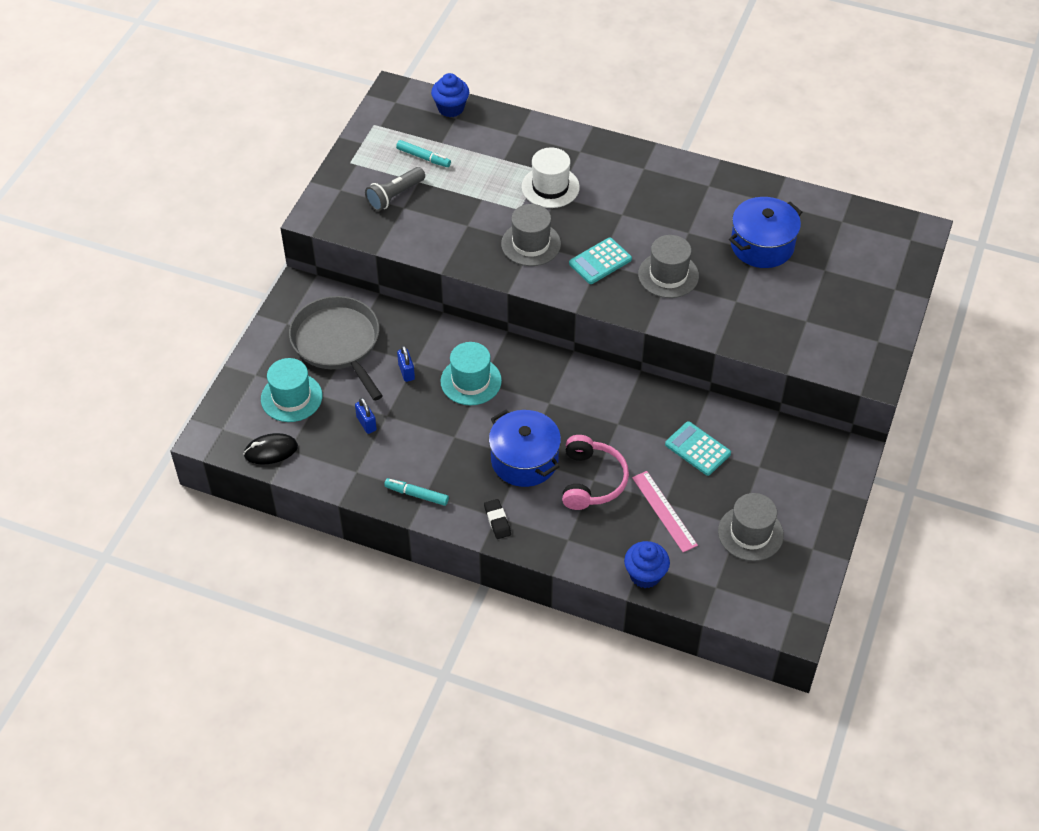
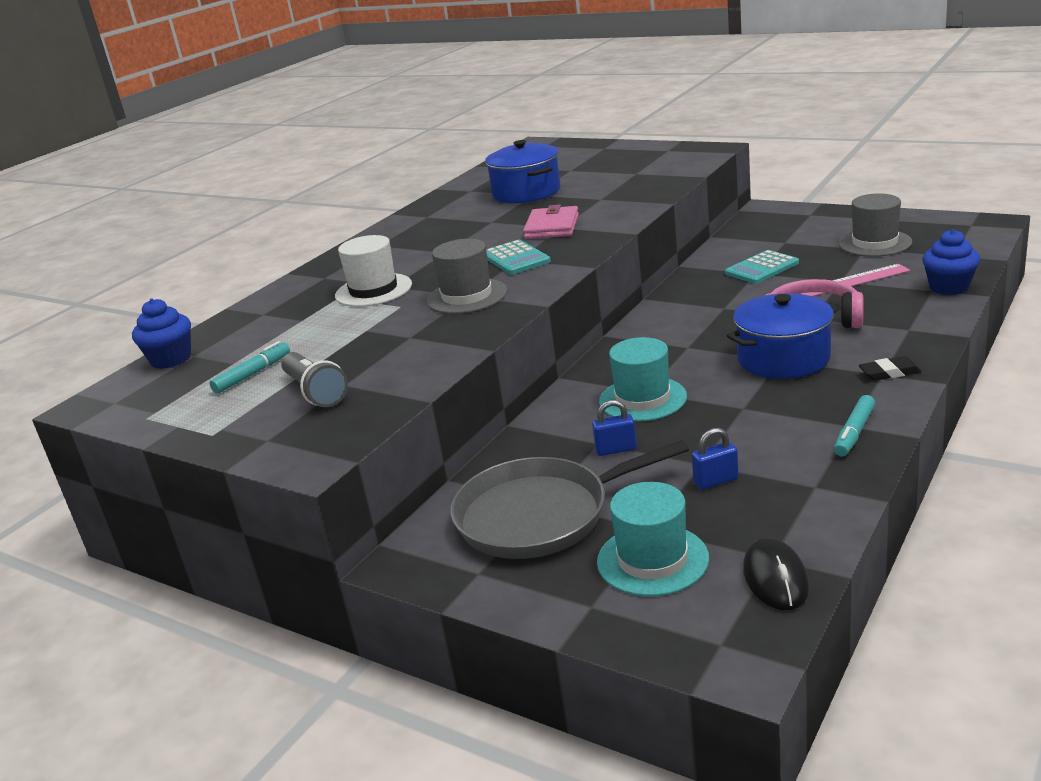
camera: 75 degrees left, 25 degrees down
grey hat [638,235,699,298] -> pink wallet [523,205,579,239]

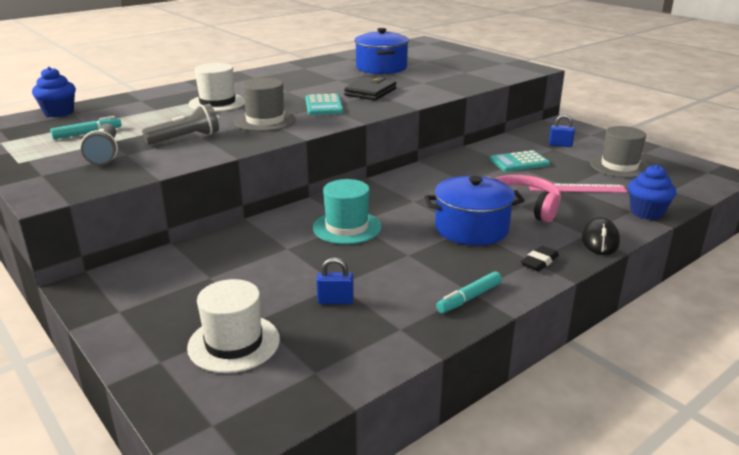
camera: 15 degrees right, 0 degrees up
grey pan [451,440,689,559] -> none
pink wallet [523,205,579,239] -> black wallet [344,77,397,100]
blue padlock [592,400,637,456] -> blue padlock moved to [549,114,575,147]
turquoise hat [597,482,709,596] -> white hat [187,279,280,373]
black mouse [743,537,809,610] -> black mouse moved to [582,217,620,255]
black eraser [859,356,921,381] -> black eraser turned 60 degrees counterclockwise [521,246,559,272]
none -> grey flashlight [142,104,219,145]

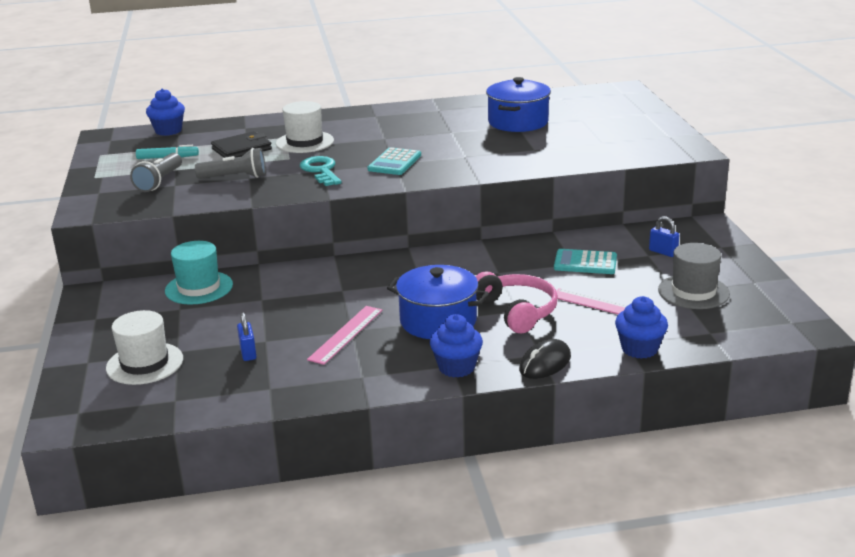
camera: 30 degrees right, 0 degrees up
grey hat [235,78,296,131] -> turquoise key [300,156,342,186]
turquoise hat [313,179,381,244] -> turquoise hat moved to [165,241,233,305]
blue padlock [317,258,354,304] -> blue padlock turned 45 degrees clockwise [237,312,256,361]
black wallet [344,77,397,100] -> black wallet moved to [211,131,272,158]
turquoise marker [436,272,502,313] -> none
black eraser [521,246,559,272] -> blue cupcake [430,314,483,378]
none -> pink ruler [307,306,382,365]

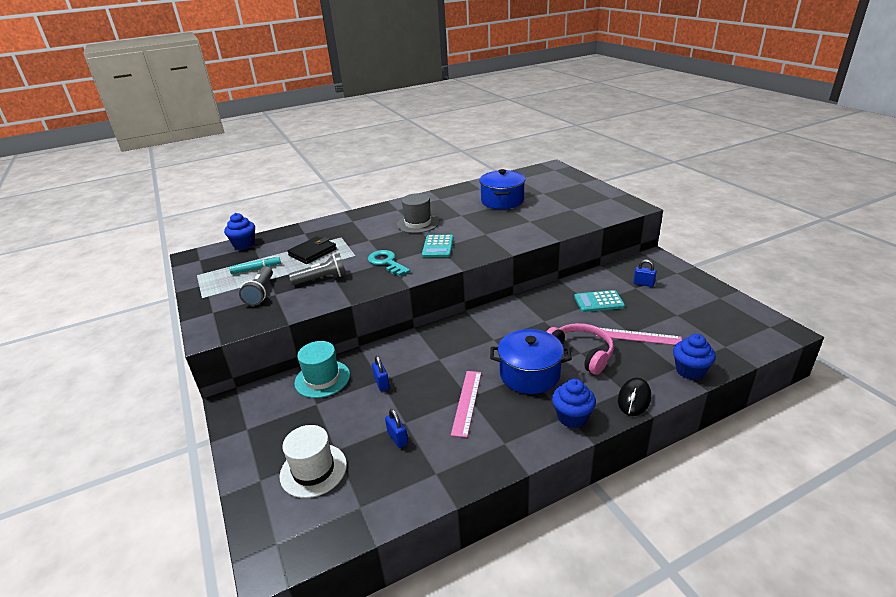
camera: 15 degrees left, 5 degrees up
white hat [276,101,334,153] -> none
grey hat [658,243,730,309] -> grey hat moved to [397,193,439,233]
none -> blue padlock [372,356,390,391]

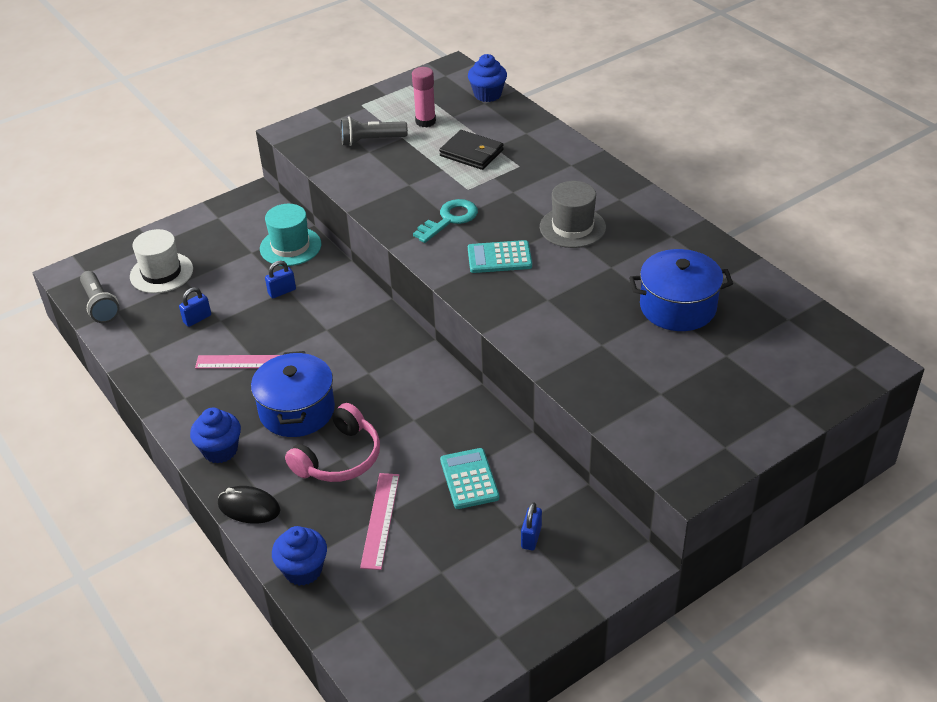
camera: 80 degrees right, 10 degrees up
turquoise marker [229,256,281,274] -> pink glue stick [412,67,436,128]
grey flashlight [289,253,346,285] -> grey flashlight moved to [80,271,120,323]

